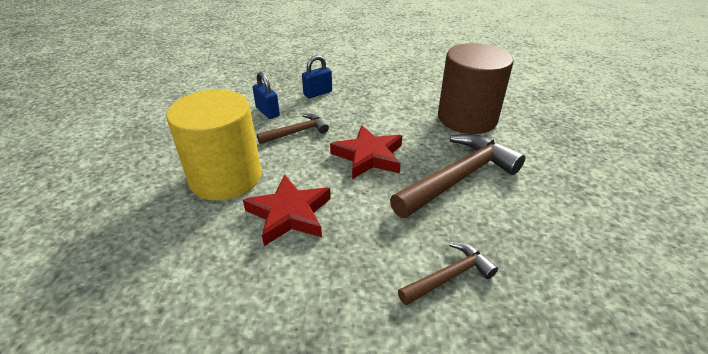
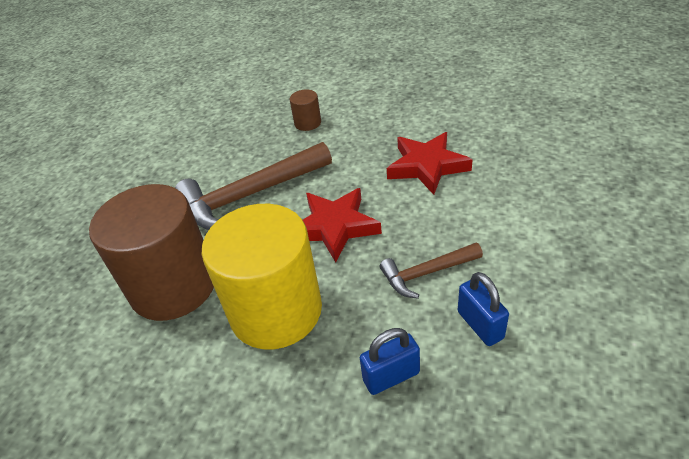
camera: 165 degrees left, 5 degrees up
yellow cylinder [166,89,261,201] -> yellow cylinder moved to [201,204,322,350]
brown hammer [398,242,498,306] -> brown cylinder [290,89,321,131]

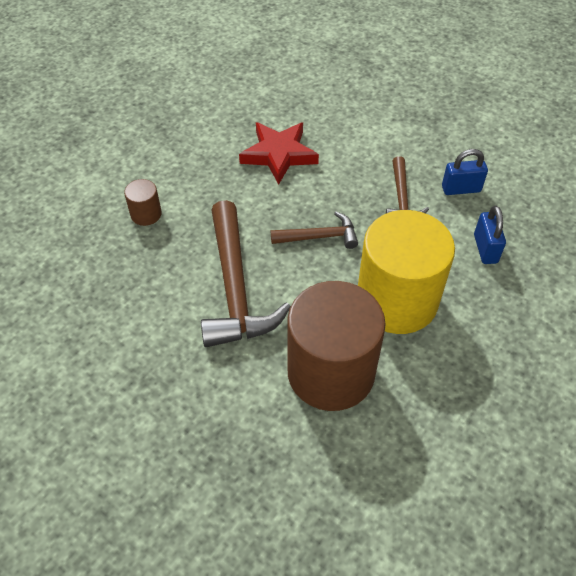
camera: 75 degrees left, 10 degrees up
red star [303,188,382,262] -> brown hammer [271,212,358,249]

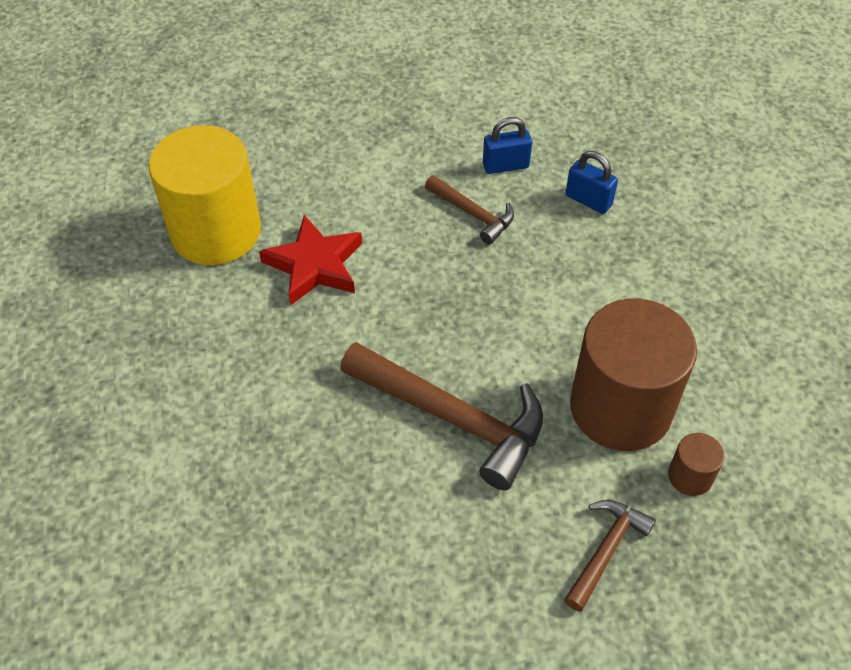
camera: 50 degrees left, 0 degrees up
brown cylinder [124,179,162,226] -> brown cylinder moved to [668,433,724,496]
brown hammer [271,212,358,249] -> brown hammer moved to [564,500,656,612]
yellow cylinder [358,210,455,334] -> yellow cylinder moved to [148,125,261,265]
blue padlock [442,149,488,195] -> blue padlock turned 45 degrees clockwise [483,117,532,174]

